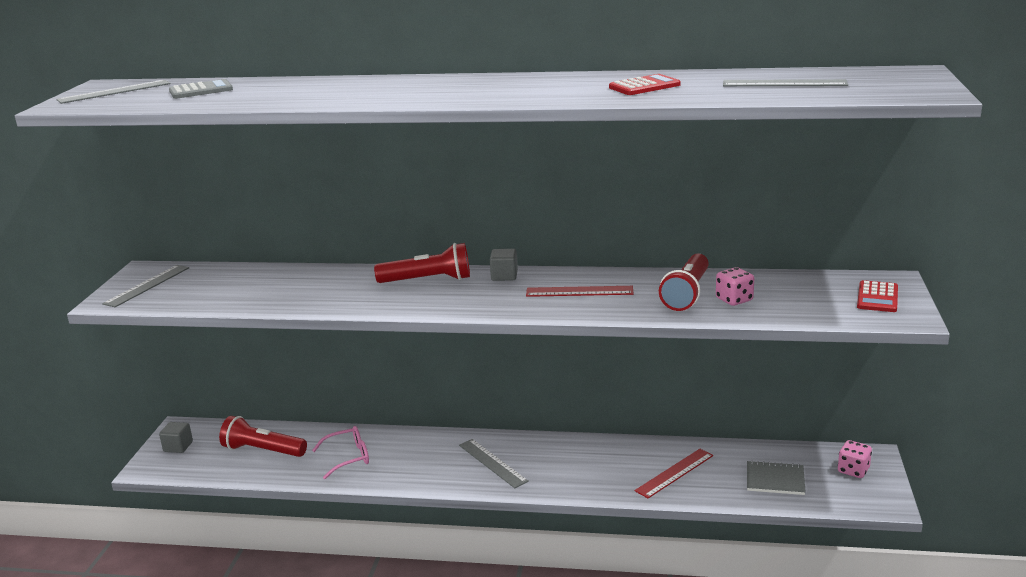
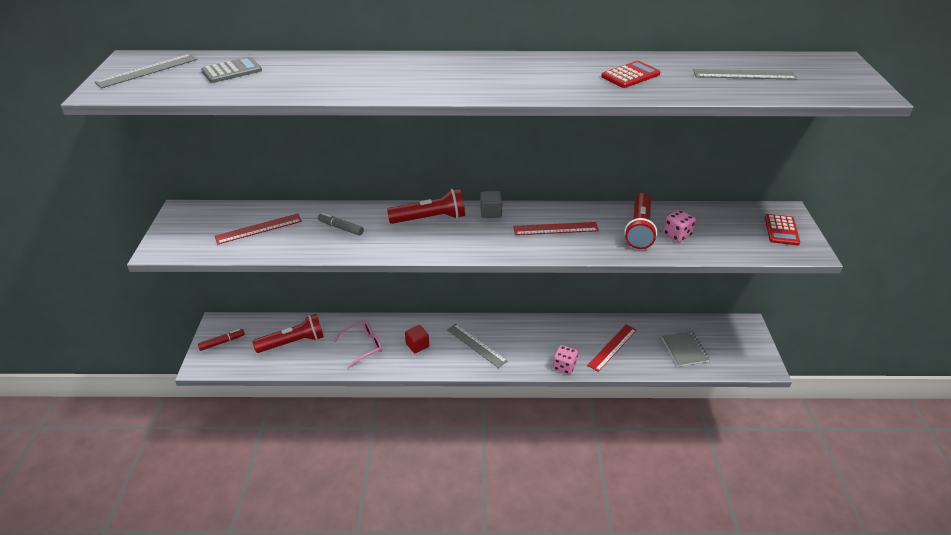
camera: 10 degrees left, 15 degrees up
grey ruler [102,265,189,307] -> none
grey cube [159,422,193,453] -> red marker [198,329,245,351]
red flashlight [219,416,307,457] -> red flashlight turned 150 degrees clockwise [253,314,324,353]
grey notebook [747,461,806,495] -> grey notebook turned 75 degrees clockwise [662,331,710,366]
pink dice [838,440,872,478] -> pink dice moved to [553,345,578,374]
none -> red ruler [215,214,302,244]
none -> grey marker [318,213,364,236]
none -> red cube [405,325,429,353]

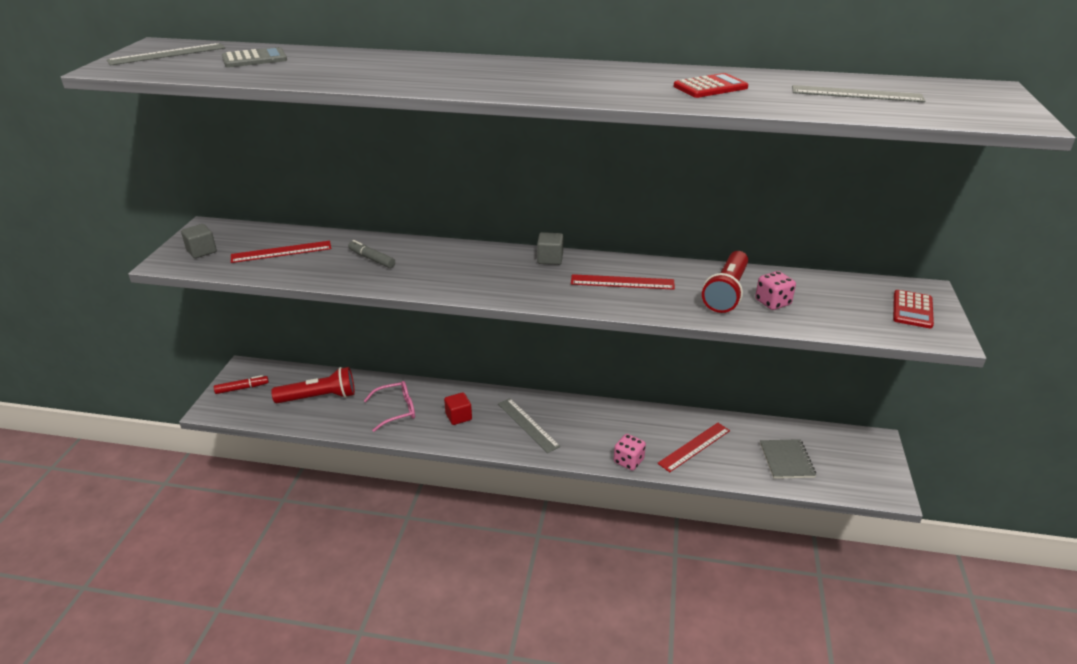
camera: 10 degrees right, 5 degrees down
red flashlight [387,189,465,224] -> none
none -> grey cube [181,224,217,258]

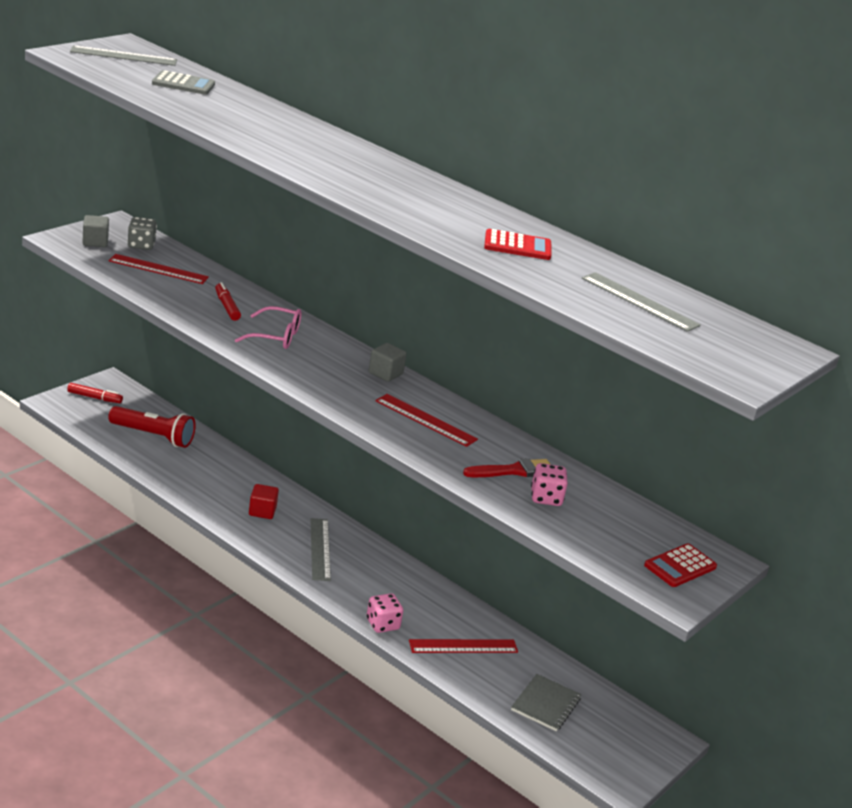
camera: 25 degrees right, 5 degrees down
grey marker [348,240,395,268] -> red marker [215,282,241,321]
pink glasses [364,381,415,432] -> pink glasses moved to [235,306,301,349]
red flashlight [702,251,748,313] -> red brush [463,458,551,477]
none -> grey dice [127,217,157,250]

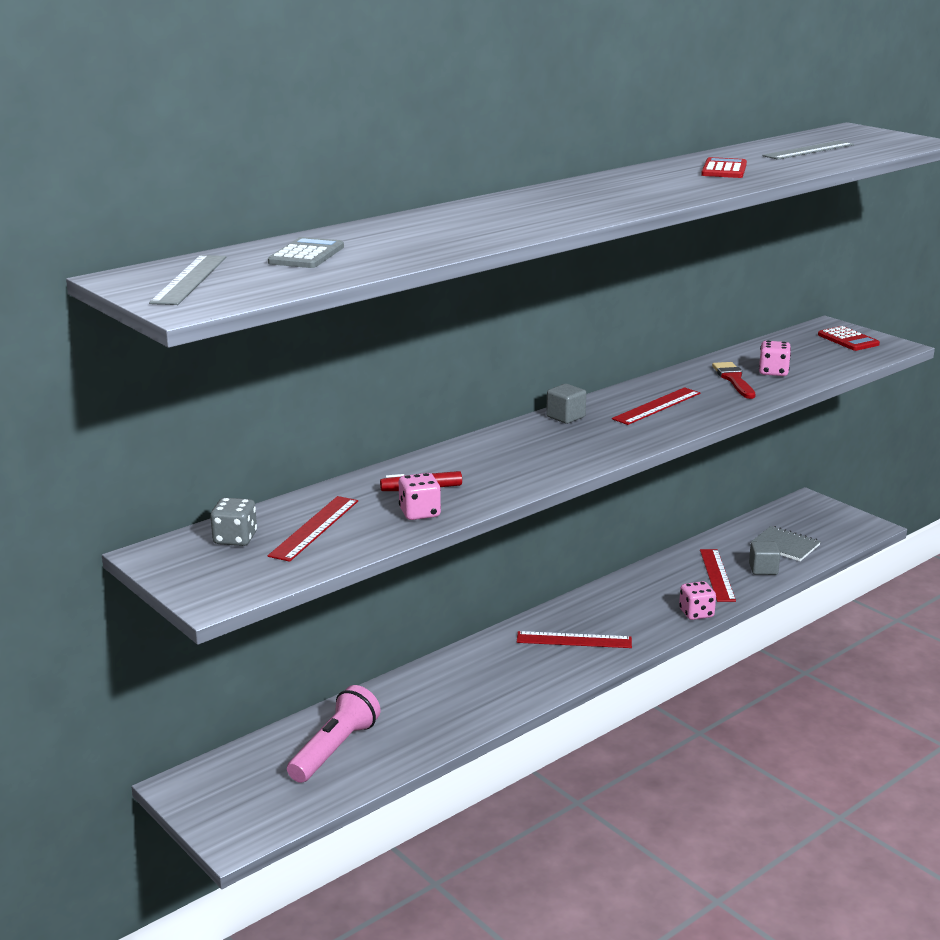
camera: 75 degrees left, 5 degrees down
red marker [67,383,123,403] -> none
grey cube [83,215,109,247] -> grey cube moved to [749,541,780,575]
red flashlight [108,406,196,448] -> pink flashlight [287,685,381,783]
pink glasses [235,306,301,349] -> none
red cube [249,484,279,519] -> none
grey ruler [310,518,331,581] -> red ruler [517,631,632,648]
none -> pink dice [399,473,441,520]

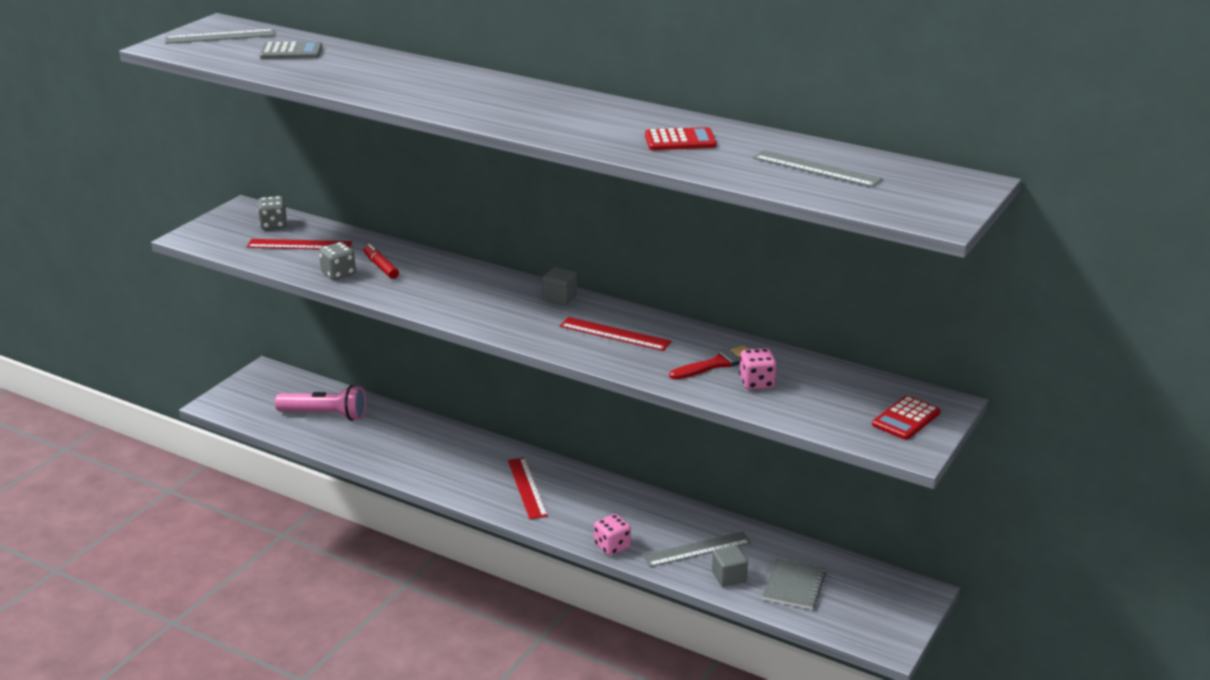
camera: 70 degrees right, 5 degrees up
pink dice [399,473,441,520] -> grey dice [319,242,356,280]
red ruler [700,549,736,602] -> grey ruler [642,532,751,567]

